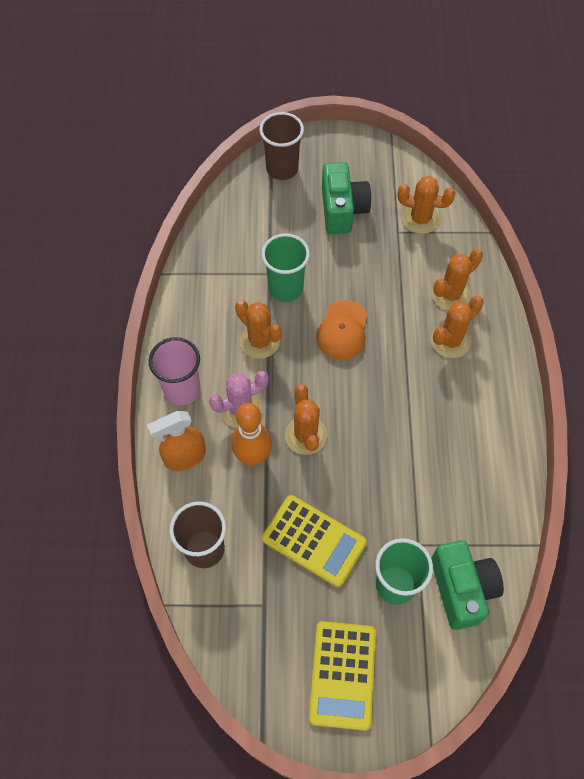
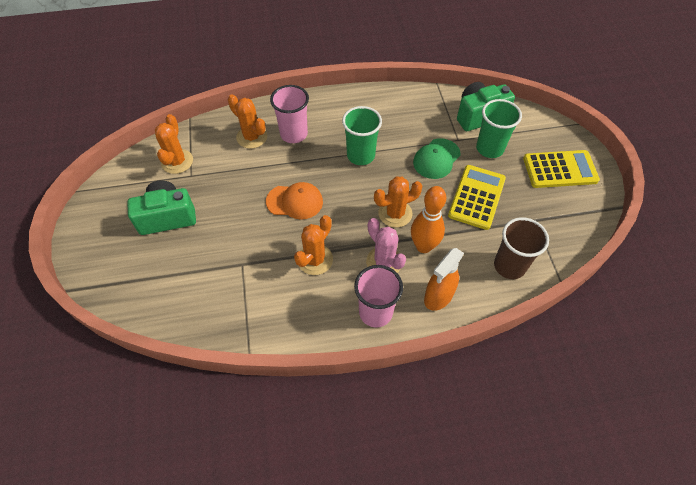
camera: 100 degrees left, 5 degrees down
orange spray bottle [147,411,206,471] -> orange spray bottle turned 75 degrees clockwise [424,248,464,311]
brown cup [260,112,304,180] -> none
green cup [261,234,310,302] -> green cup moved to [342,106,382,165]
orange cactus [431,296,484,358] -> pink cup [270,85,309,143]
none -> green cap [413,138,461,179]

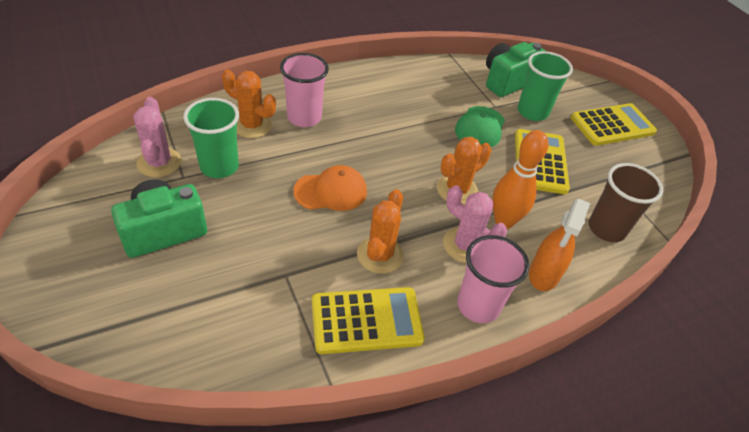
camera: 20 degrees left, 10 degrees down
orange cactus [155,114,193,174] -> pink cactus [133,97,182,177]
green cup [342,106,382,165] -> green cup moved to [183,98,239,178]
none -> yellow calculator [312,287,425,354]

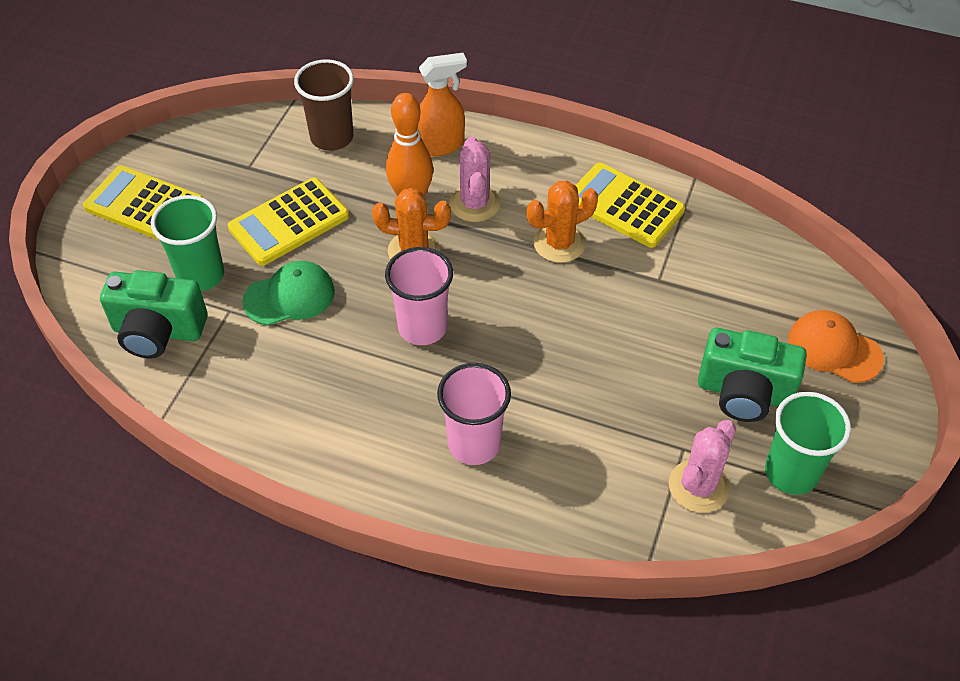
camera: 130 degrees left, 5 degrees up
green cup [183,98,239,178] -> green cup moved to [765,392,851,495]
orange cactus [222,69,276,138] -> none
orange cap [293,165,367,211] -> orange cap moved to [788,310,884,383]
pink cup [457,235,529,323] -> pink cup moved to [385,247,453,345]

